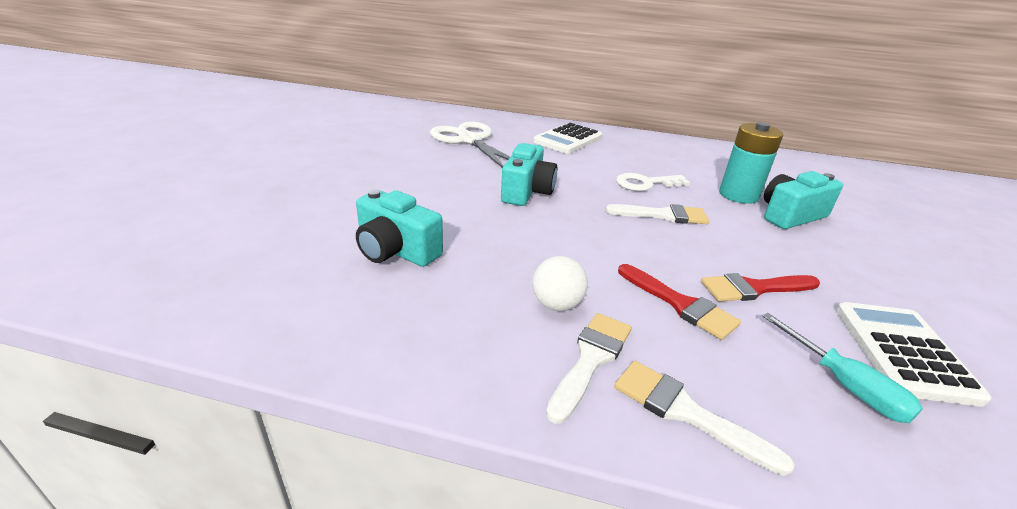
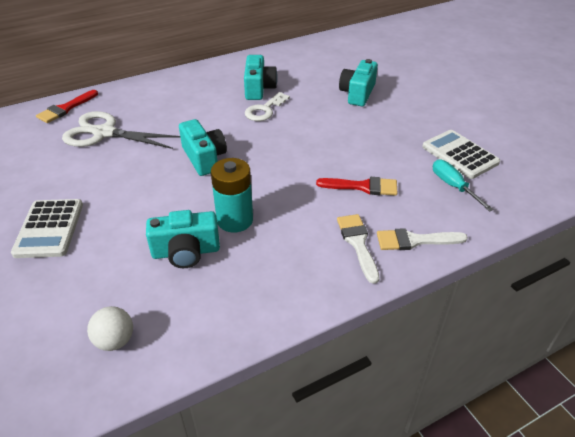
camera: 40 degrees left, 10 degrees up
white ball [532,256,588,311] -> white ball moved to [87,306,133,351]
white calculator [533,123,603,154] -> white calculator moved to [11,199,83,258]
white brush [605,204,709,224] -> none
red brush [701,273,820,302] -> red brush moved to [36,90,98,123]
turquoise battery [719,122,783,204] -> turquoise battery moved to [211,158,253,233]
turquoise screwdriver [762,313,923,423] -> turquoise screwdriver turned 135 degrees counterclockwise [433,159,494,212]
none -> turquoise camera [244,55,278,100]

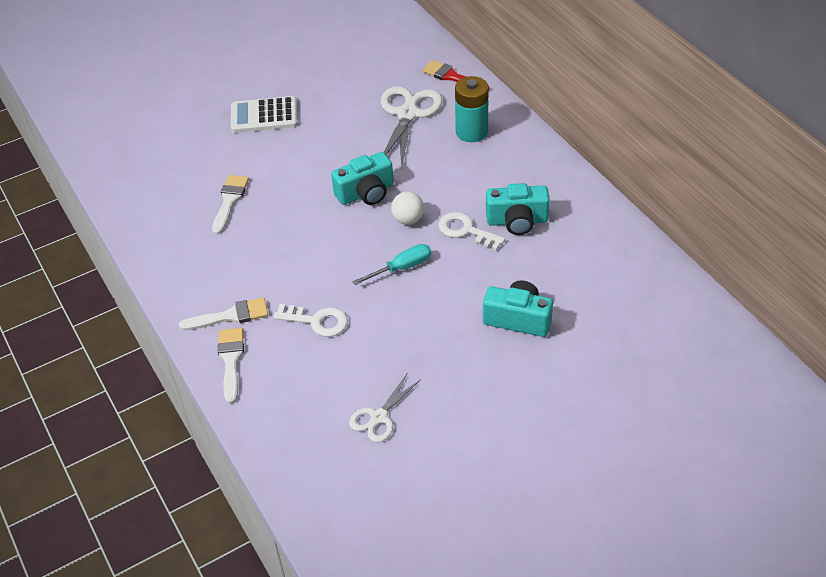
camera: 90 degrees right, 5 degrees up
white ball [87,306,133,351] -> white ball moved to [391,192,424,225]
turquoise camera [146,210,220,268] -> white brush [212,175,249,235]
turquoise battery [211,158,253,233] -> turquoise battery moved to [455,76,489,142]
red brush [316,177,397,196] -> white key [273,304,348,337]
white calculator [422,130,500,179] -> white scissors [349,374,421,442]
turquoise screwdriver [433,159,494,212] -> turquoise screwdriver moved to [352,244,432,285]

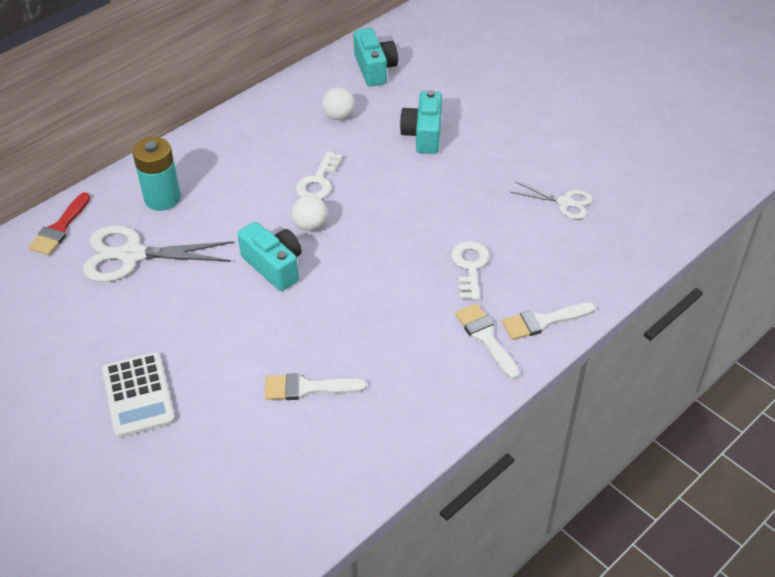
camera: 105 degrees left, 0 degrees up
turquoise screwdriver [352,244,432,285] -> none
turquoise camera [486,183,550,235] -> turquoise camera moved to [354,28,398,86]
none -> white ball [322,88,355,120]

